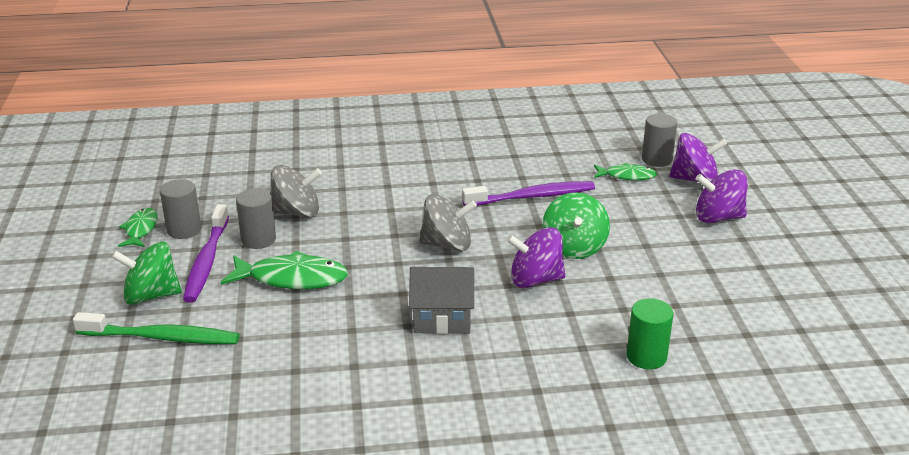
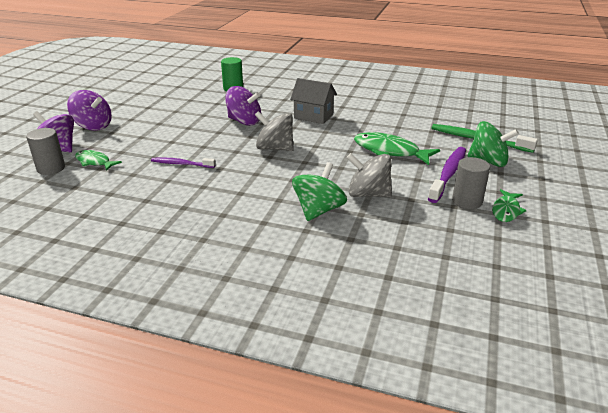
camera: 155 degrees left, 0 degrees up
grey cylinder [236,189,276,249] -> none
purple toothbrush [462,181,595,206] -> purple toothbrush [151,158,215,168], size x0.60
green spinning top [542,192,610,259] -> green spinning top moved to [292,162,347,221]

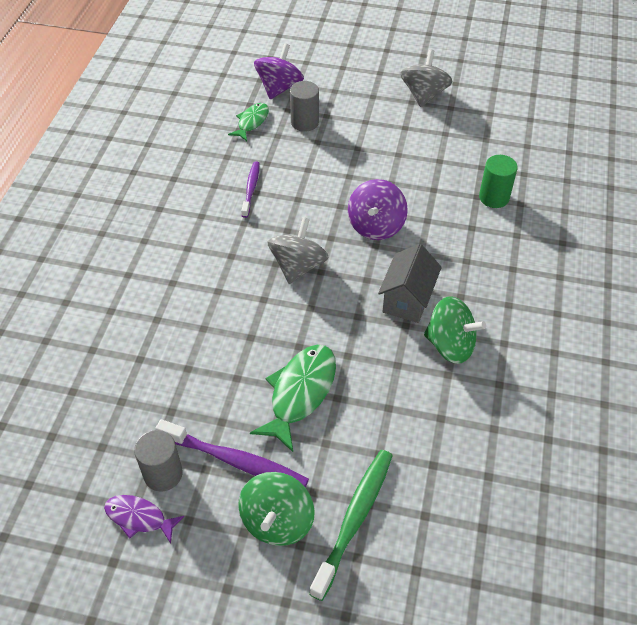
camera: 85 degrees right, 20 degrees up
grey cylinder [26,128,65,175] -> grey cylinder moved to [290,81,319,132]
purple spinning top [67,90,112,131] -> none
green spinning top [292,162,347,221] -> green spinning top moved to [424,296,486,364]
grey spinning top [347,153,392,197] -> grey spinning top moved to [400,49,453,107]
green fish [492,189,527,222] -> purple fish [104,495,184,543]

